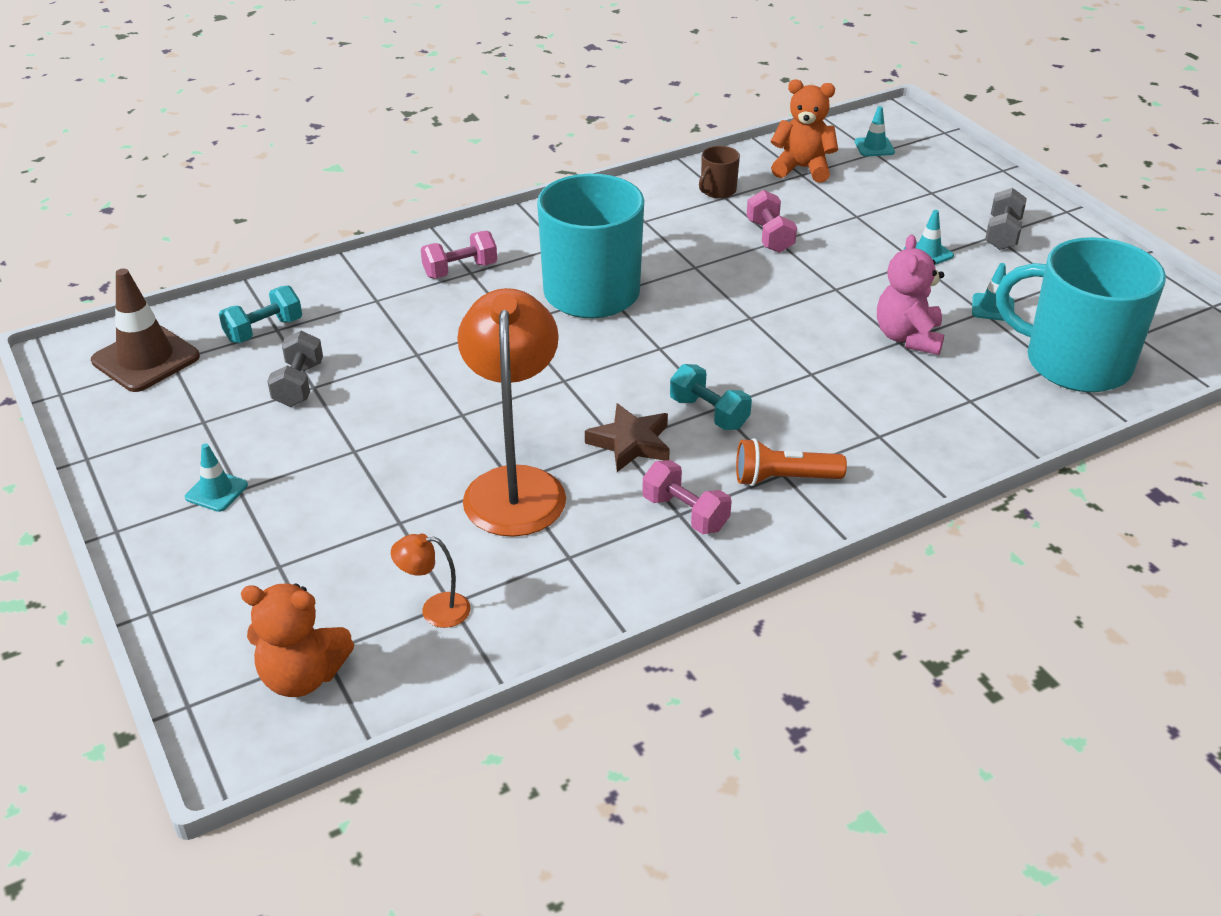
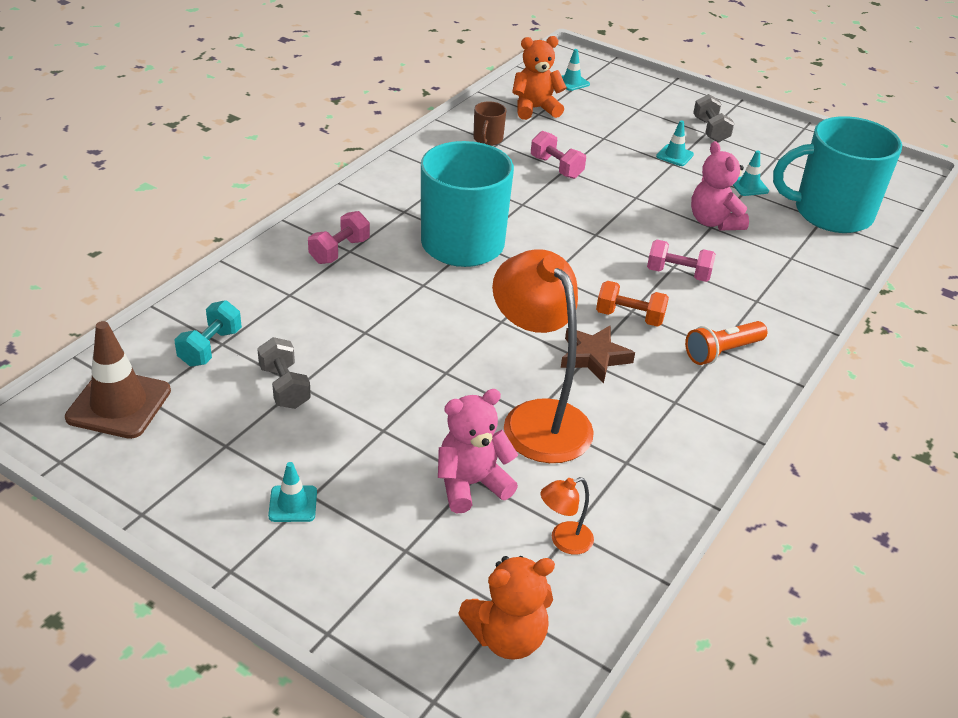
camera: 30 degrees left, 0 degrees up
pink dumbbell [642,460,732,534] -> pink dumbbell moved to [647,240,716,282]
turquoise dumbbell [670,364,752,430] -> orange dumbbell [596,281,669,327]
none -> pink teddy bear [438,389,518,513]

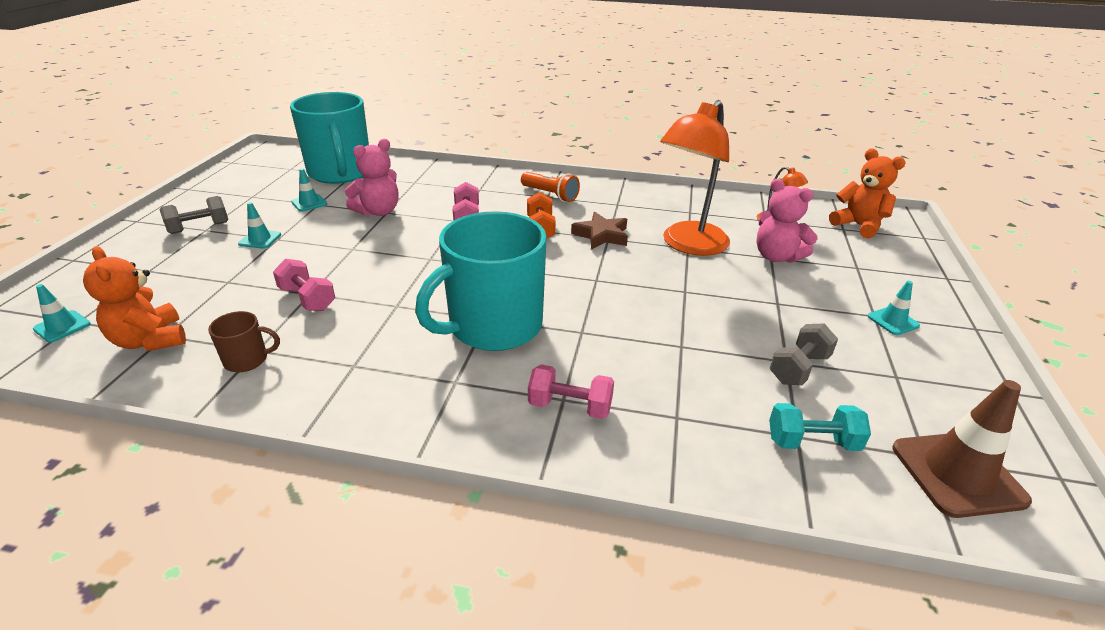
camera: 110 degrees left, 5 degrees down
pink dumbbell [531,131,586,179] -> pink dumbbell turned 75 degrees counterclockwise [273,259,335,311]

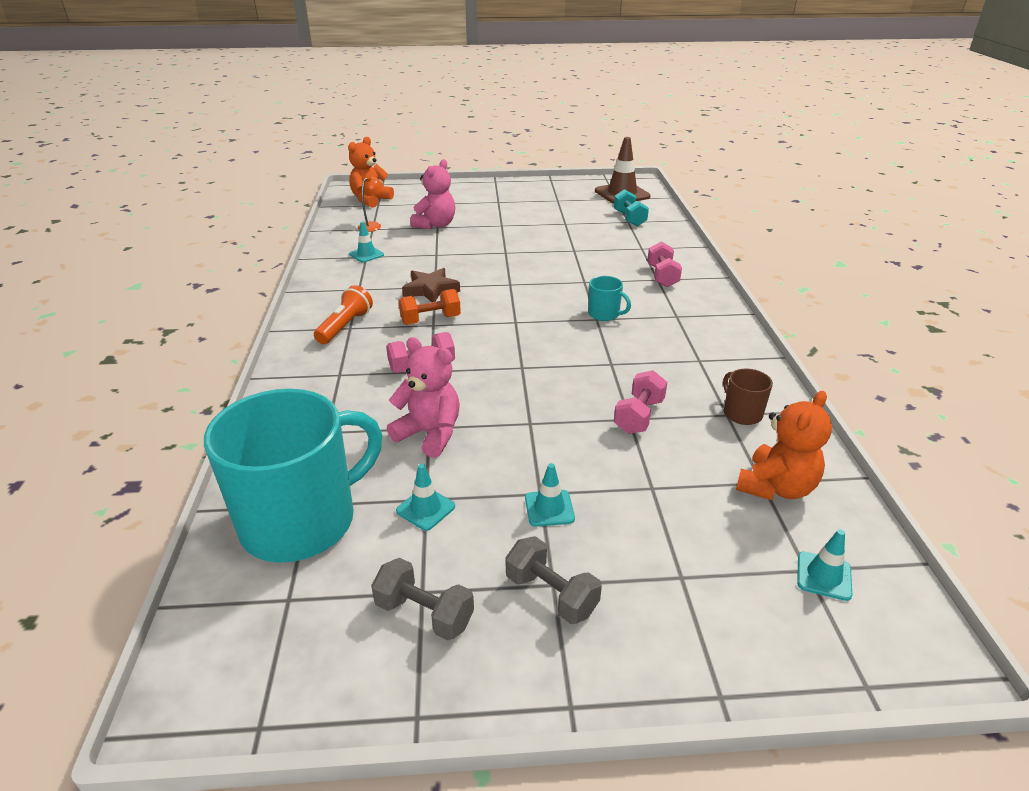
camera: 105 degrees left, 0 degrees up
turquoise mug [415,211,547,351] -> turquoise mug [588,276,631,321], size x0.41
orange lamp [660,100,730,256] -> none
grey dumbbell [769,324,838,385] -> grey dumbbell moved to [371,558,474,640]
turquoise traffic cone [868,281,920,335] -> turquoise traffic cone moved to [349,221,384,263]

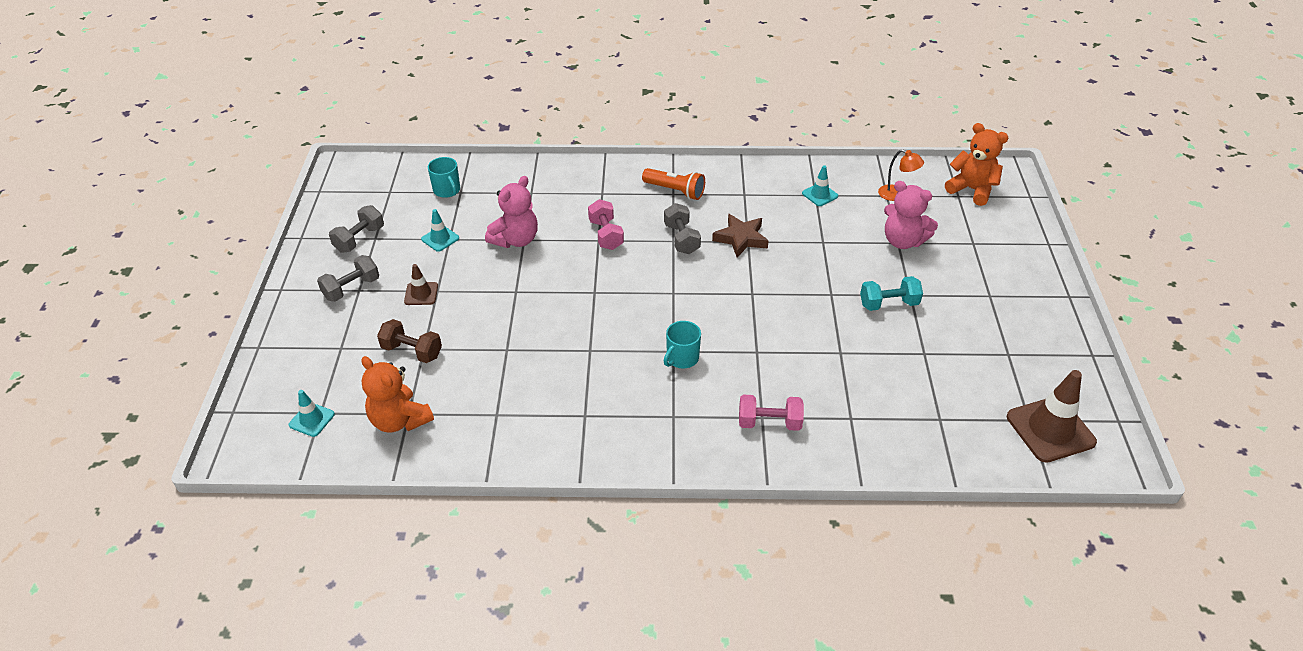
camera: 95 degrees right, 10 degrees up
turquoise mug [204,389,382,563] -> turquoise mug [428,157,460,198], size x0.41
orange dumbbell [399,289,461,325] -> grey dumbbell [664,203,701,254]
turquoise traffic cone [525,463,575,527] -> brown traffic cone [404,264,438,305]
turquoise dumbbell [614,189,649,226] -> turquoise dumbbell moved to [860,276,923,311]
pink dumbbell [614,370,667,434] -> none
brown mug [723,368,773,425] -> none
none -> brown dumbbell [377,319,442,363]

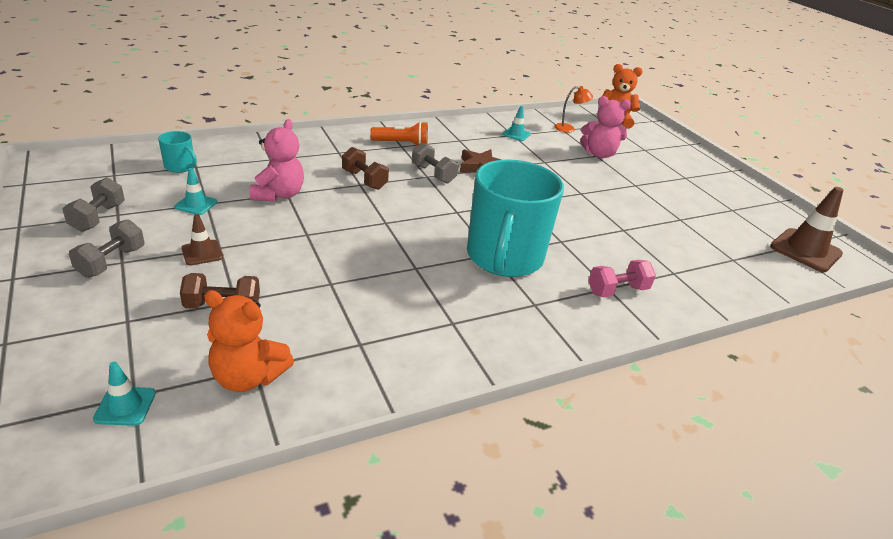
camera: 30 degrees left, 10 degrees down
pink dumbbell [588,199,624,250] -> brown dumbbell [342,147,389,190]
turquoise mug [664,321,701,369] -> turquoise mug [467,159,564,277], size x2.44
turquoise dumbbell [860,276,923,311] -> none

